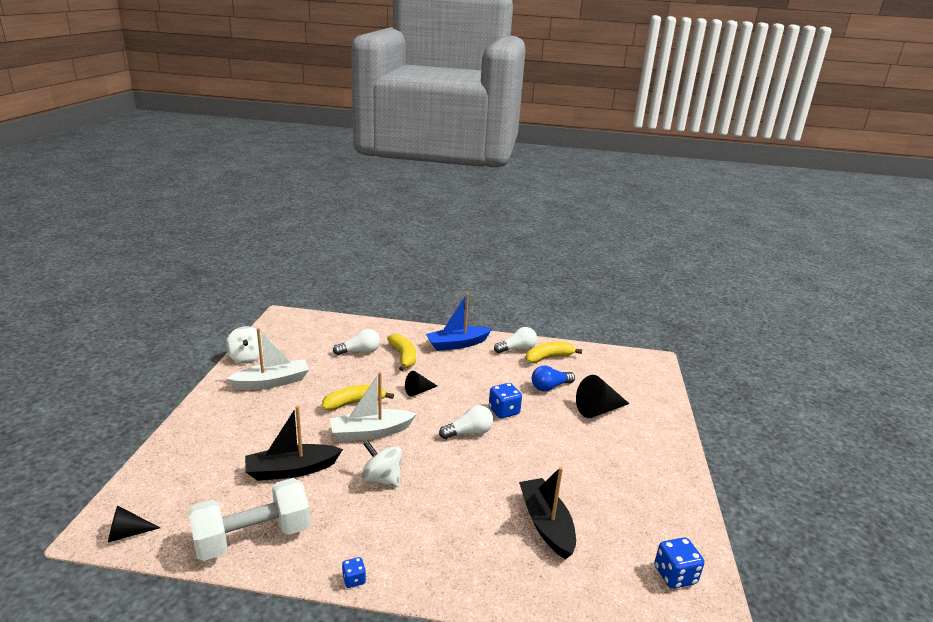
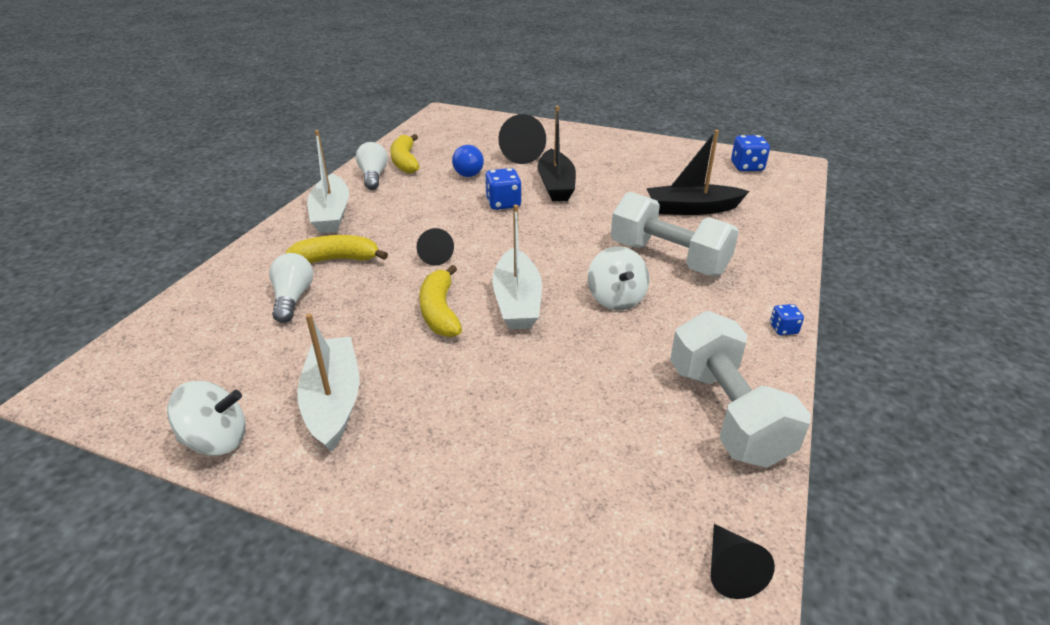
camera: 75 degrees left, 10 degrees up
black boat [245,406,343,481] -> black boat moved to [538,106,576,201]
white spinning top [361,440,402,487] -> white spinning top turned 60 degrees counterclockwise [588,246,649,310]
blue boat [426,293,492,351] -> white boat [307,130,349,233]
white light bulb [439,405,493,439] -> none
none -> white dumbbell [611,192,739,276]

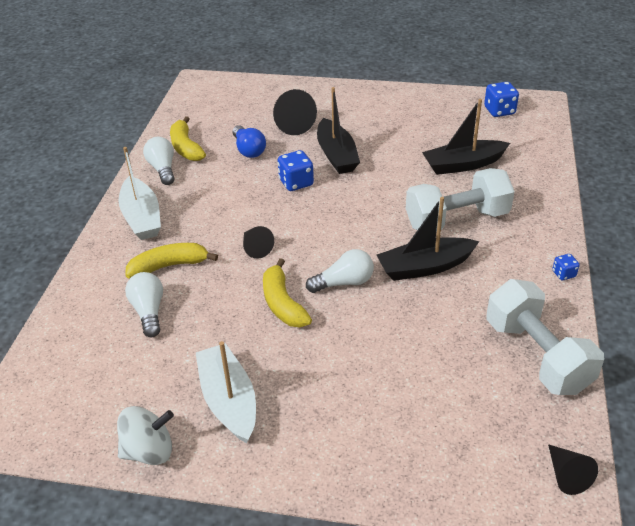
camera: 10 degrees left, 5 degrees up
white boat [492,204,542,329] -> white light bulb [306,249,374,293]
white spinning top [588,246,649,310] -> black boat [377,197,480,281]
white dumbbell [611,192,739,276] -> white dumbbell turned 45 degrees counterclockwise [406,168,515,231]

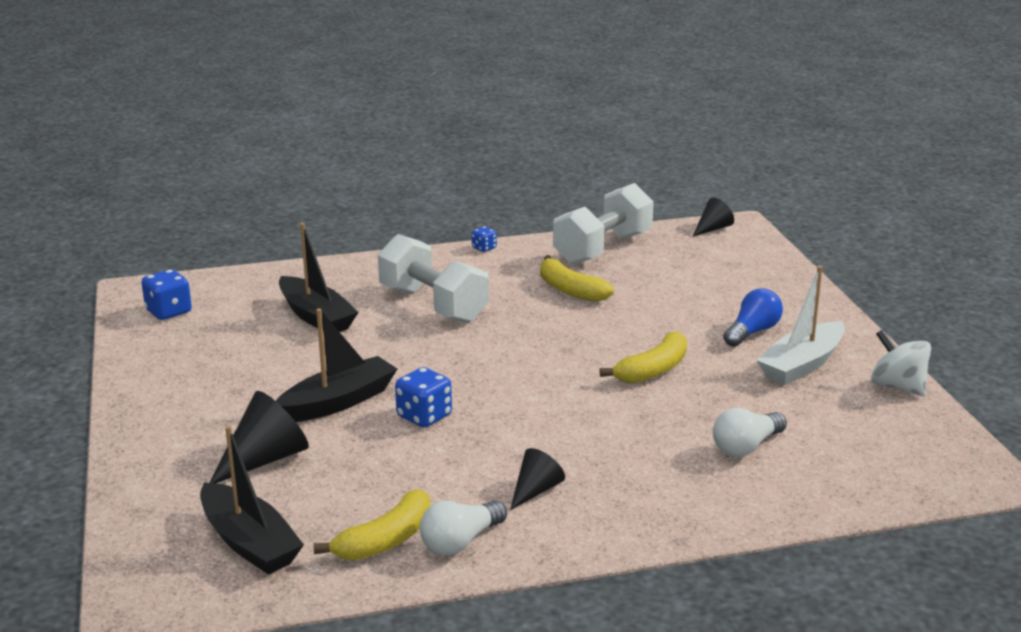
camera: 115 degrees left, 15 degrees down
white boat [118,147,161,240] -> none
yellow banana [125,243,218,279] -> yellow banana moved to [540,255,614,302]
blue light bulb [232,125,266,158] -> blue light bulb moved to [723,288,783,347]
black cone [243,226,274,259] -> black cone moved to [510,448,565,510]
white light bulb [306,249,374,293] -> none
black boat [377,197,480,281] -> black boat moved to [200,426,304,575]

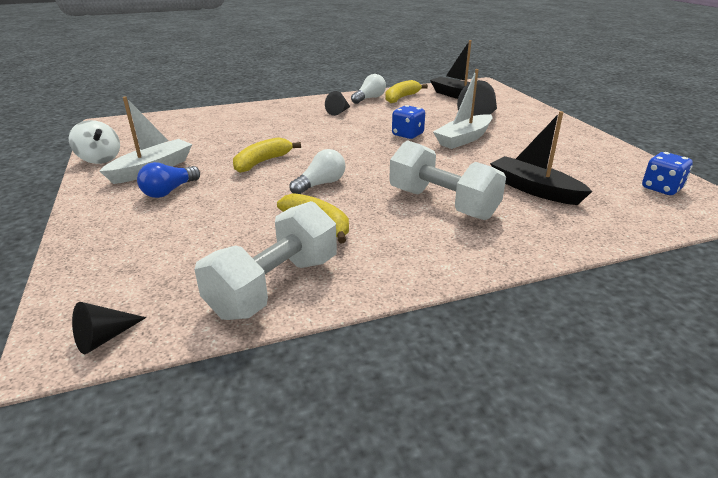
camera: 175 degrees right, 5 degrees up
black boat [276,308,397,422] -> white boat [433,69,492,149]
blue dice [472,227,497,252] -> none
white light bulb [713,408,787,457] -> white light bulb moved to [290,149,345,194]

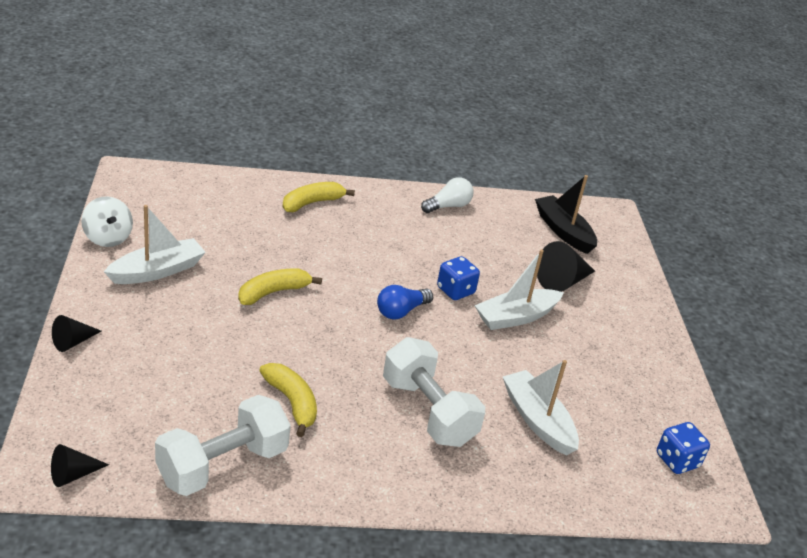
camera: 10 degrees right, 5 degrees up
blue light bulb [137,162,200,198] -> blue light bulb moved to [377,285,433,319]
white light bulb [290,149,345,194] -> none
black cone [325,91,350,116] -> black cone moved to [52,315,101,352]
yellow banana [385,80,428,103] -> yellow banana moved to [283,182,355,212]
black boat [490,111,593,205] -> white boat [503,360,579,456]

